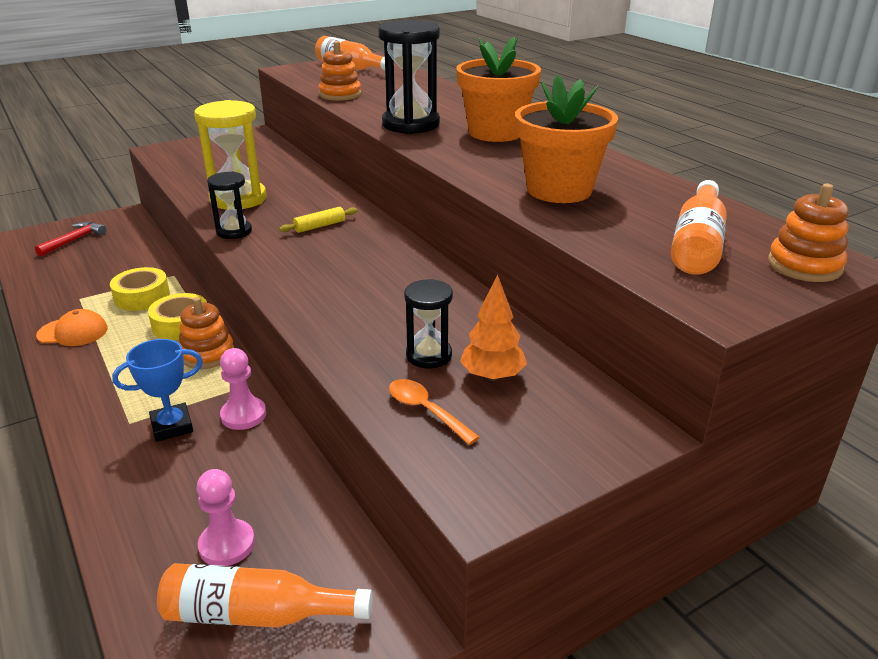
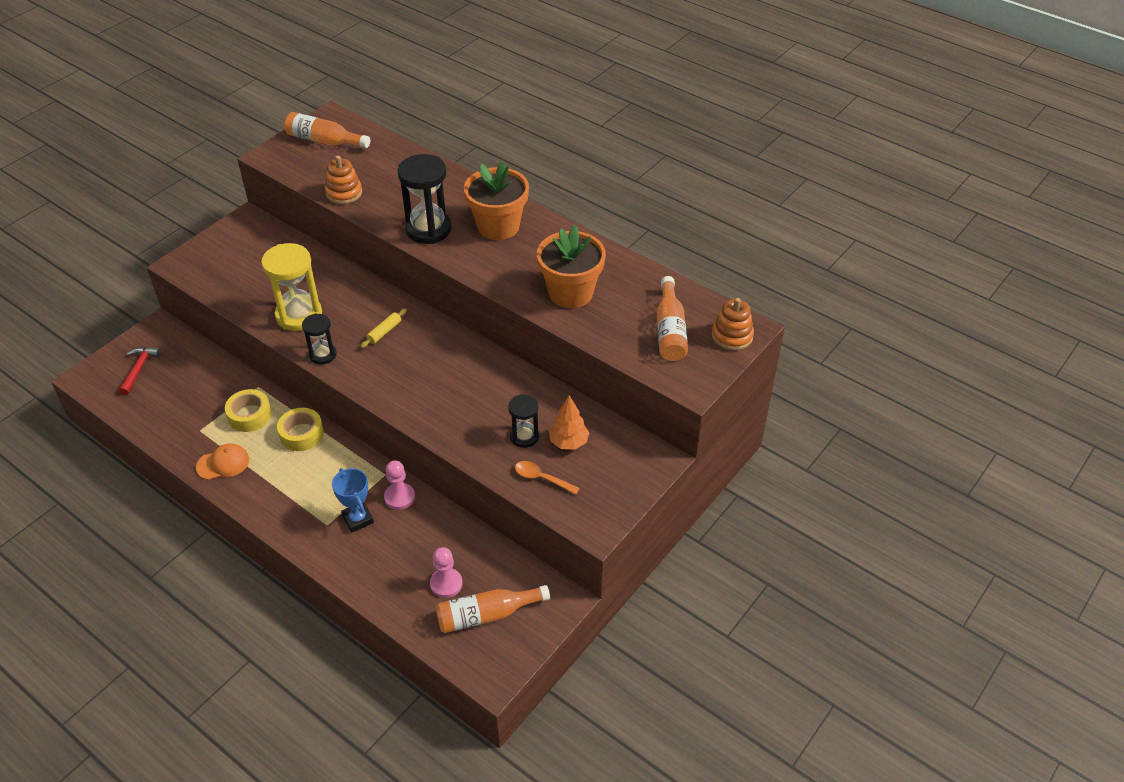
camera: 20 degrees left, 15 degrees up
blue trophy [112,339,203,442] -> blue trophy turned 75 degrees counterclockwise [332,468,374,533]
orange stacking toy [179,297,234,369] -> none

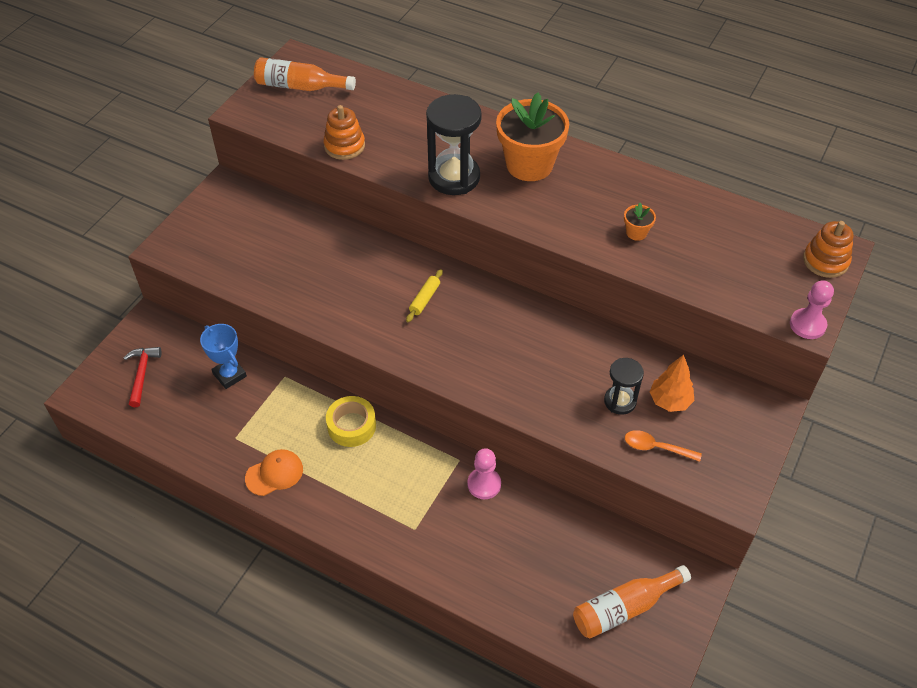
camera: 10 degrees left, 5 degrees up
yellow tape [225,389,272,432] -> none
yellow hourglass [261,243,322,331] -> none
black hourglass [302,313,337,364] -> none
blue trophy [332,468,374,533] -> blue trophy moved to [200,324,247,389]
pink pawn [430,547,463,598] -> pink pawn moved to [790,280,834,339]
orange flower pot [537,224,606,308] -> orange flower pot [624,203,656,241], size x0.42
orange bottle [657,276,688,361] -> none

